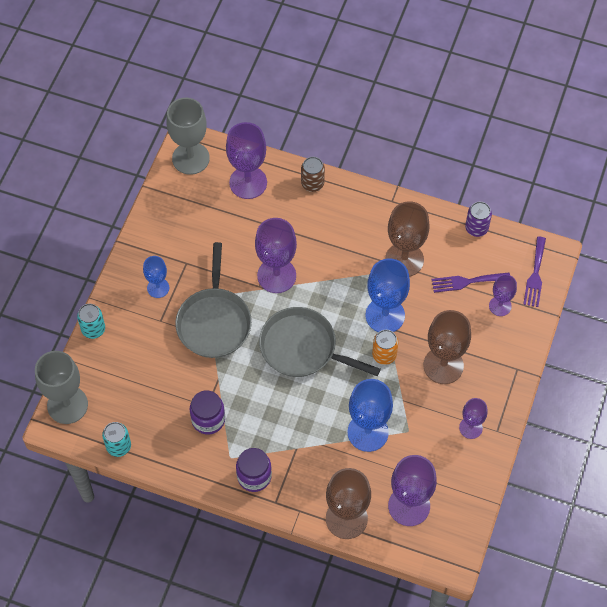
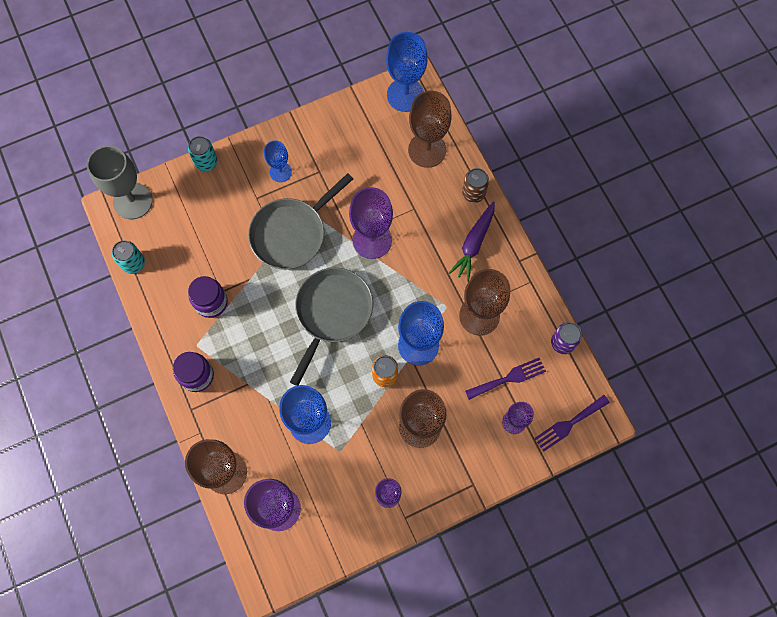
camera: 45 degrees right, 10 degrees up
grey goblet [166,98,210,175] -> blue goblet [386,32,428,112]
purple goblet [226,122,267,199] -> brown goblet [408,91,452,168]
grey pan [259,307,381,377] -> grey pan turned 45 degrees clockwise [290,268,373,386]
purple fork [431,272,510,293] -> purple fork turned 120 degrees clockwise [465,358,546,400]
none -> purple carrot [449,201,495,282]

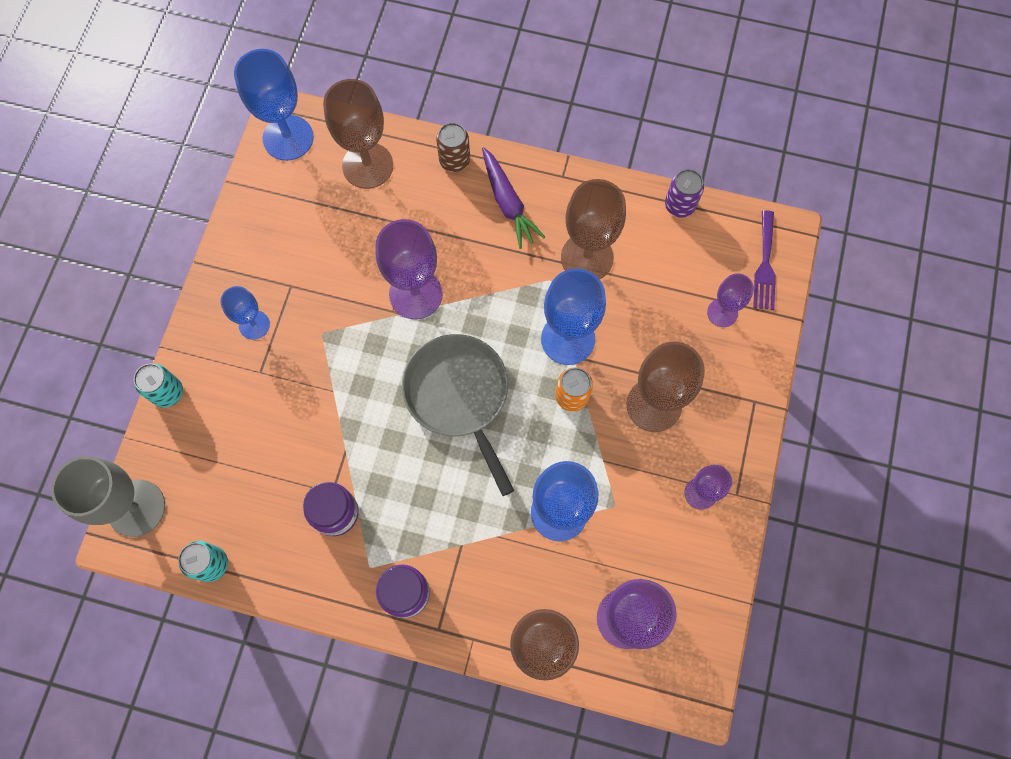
camera: 50 degrees left, 0 degrees up
grey pan [248,173,353,269] -> none
purple fork [465,358,546,400] -> none

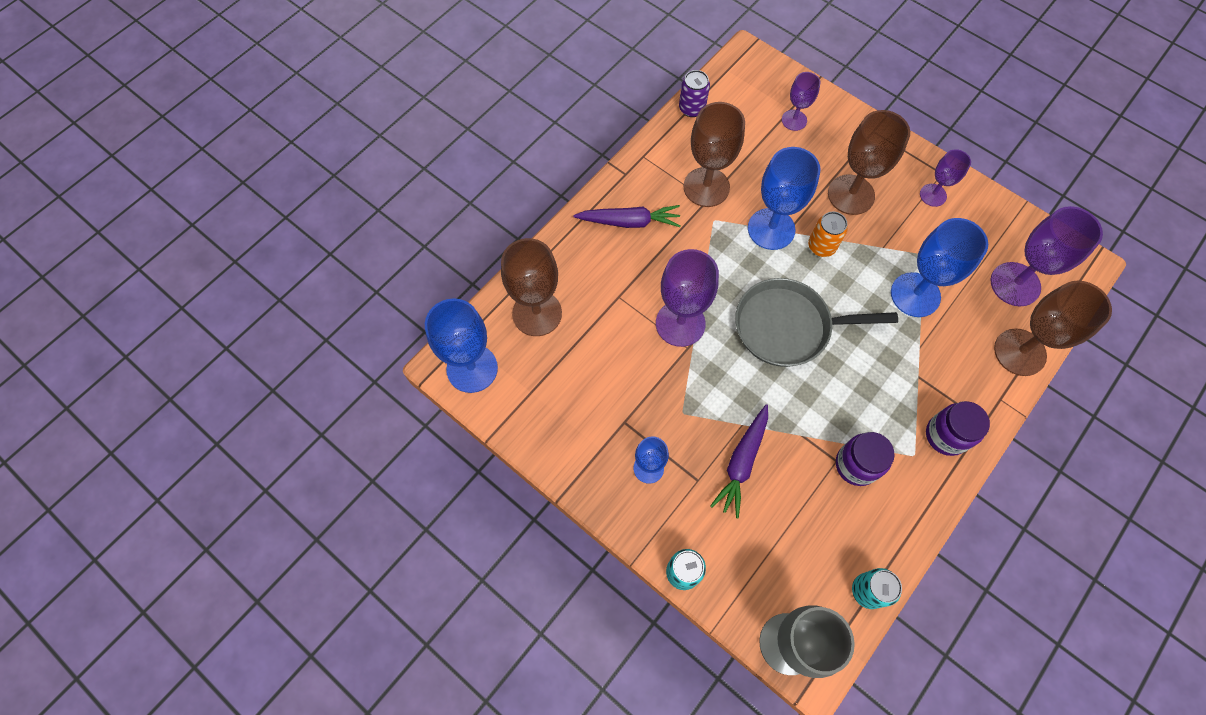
camera: 65 degrees left, 5 degrees down
brown can [436,123,470,172] -> none
purple fork [753,210,776,310] -> none
none -> purple carrot [710,404,768,518]

